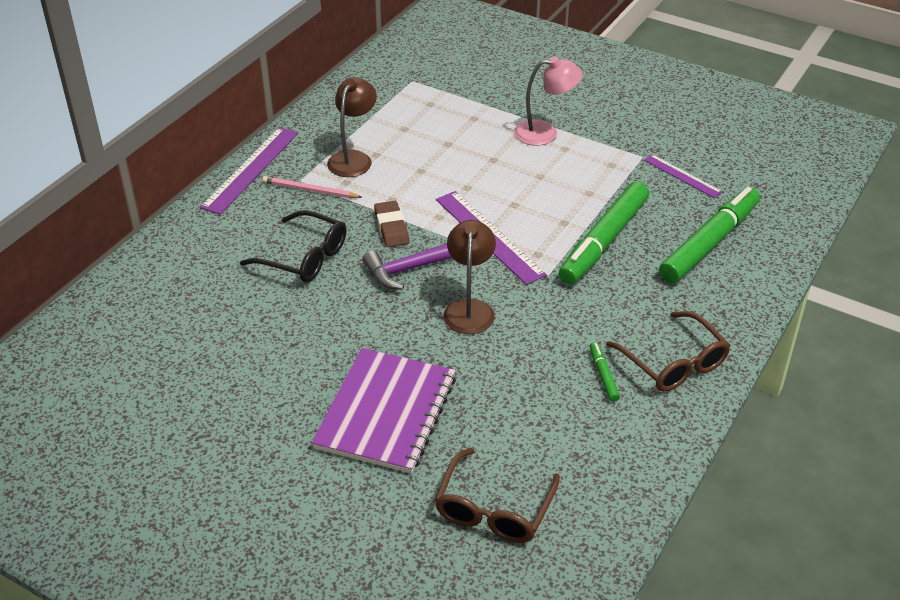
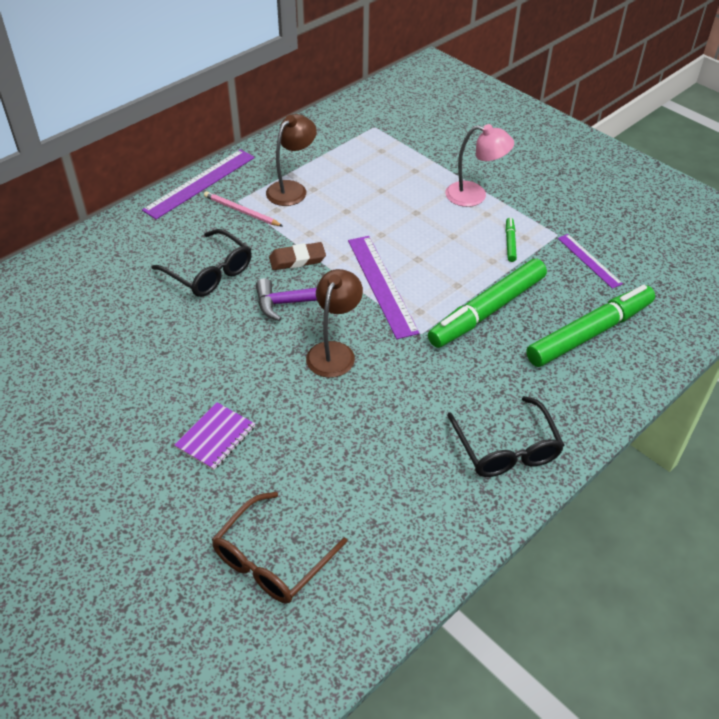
camera: 15 degrees right, 5 degrees up
purple notebook [311,348,456,473] -> purple notebook [174,402,255,470], size x0.51
brown eraser [374,201,409,247] -> brown eraser turned 75 degrees clockwise [269,242,326,270]
green marker [589,342,620,402] -> green marker moved to [506,218,517,262]
brown glasses [606,311,731,392] -> black glasses [447,396,564,477]

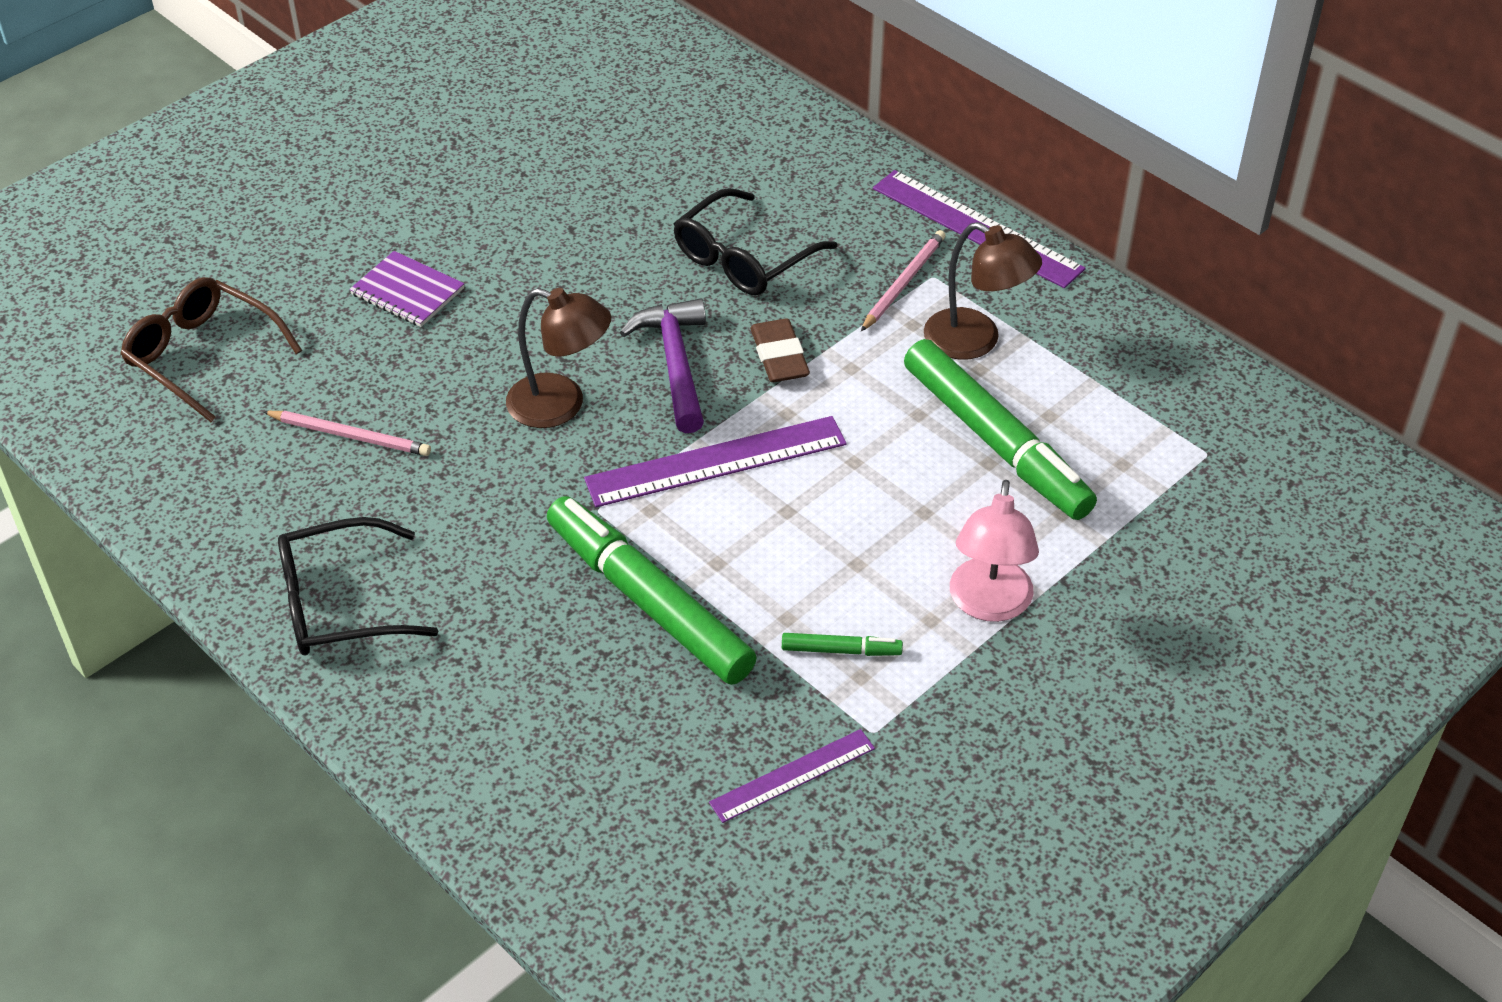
camera: 90 degrees right, 0 degrees up
green marker [526,285,655,367] -> green marker moved to [904,339,1097,520]
none -> pink pencil [262,411,431,456]

